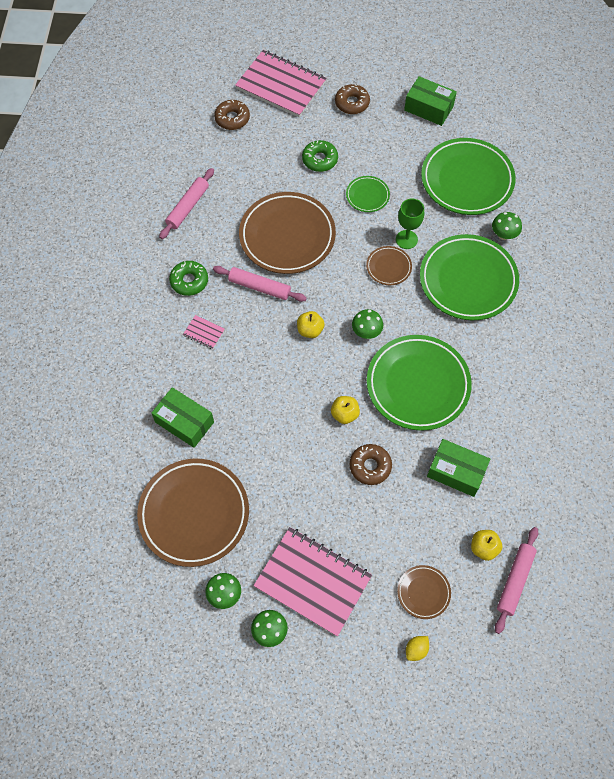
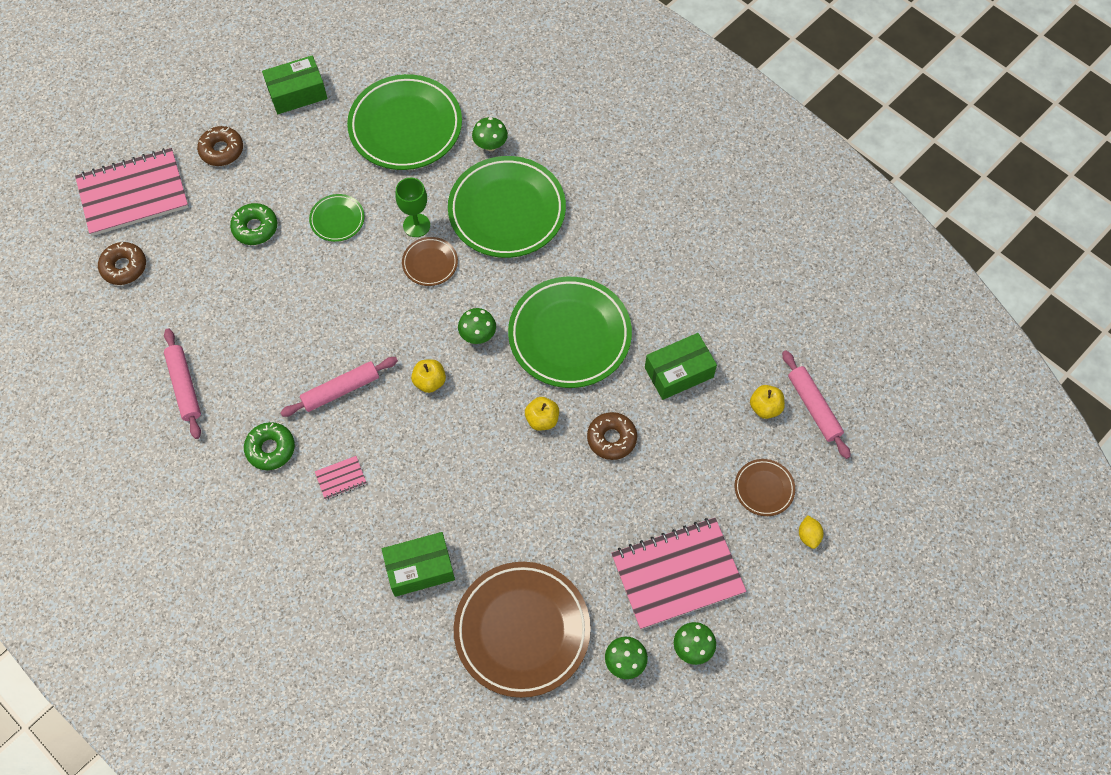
camera: 50 degrees left, 0 degrees up
brown plate [239,192,336,274] -> none

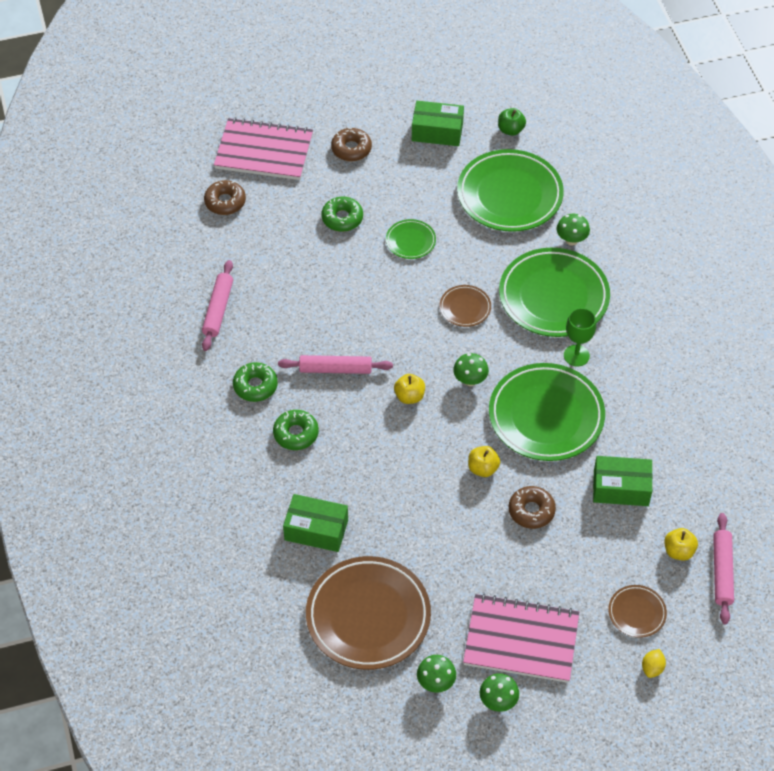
camera: 30 degrees right, 10 degrees down
pink notebook [315,456,367,500] -> green donut [273,410,319,450]
green goblet [396,178,430,237] -> green goblet moved to [564,308,596,367]
none -> green apple [498,108,526,136]

